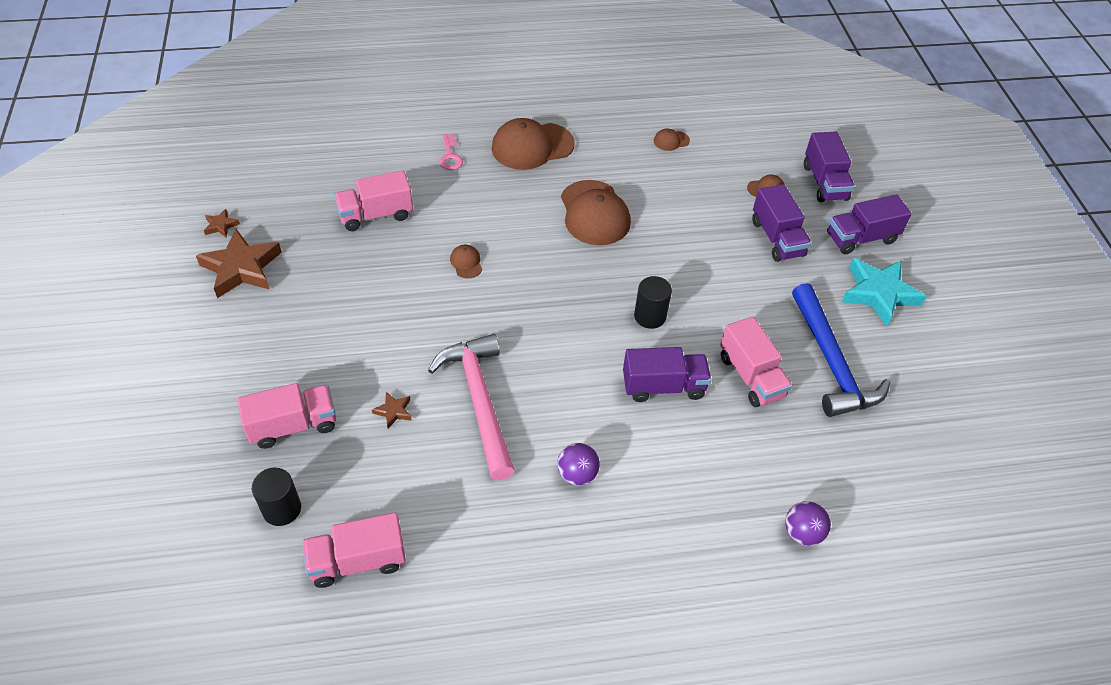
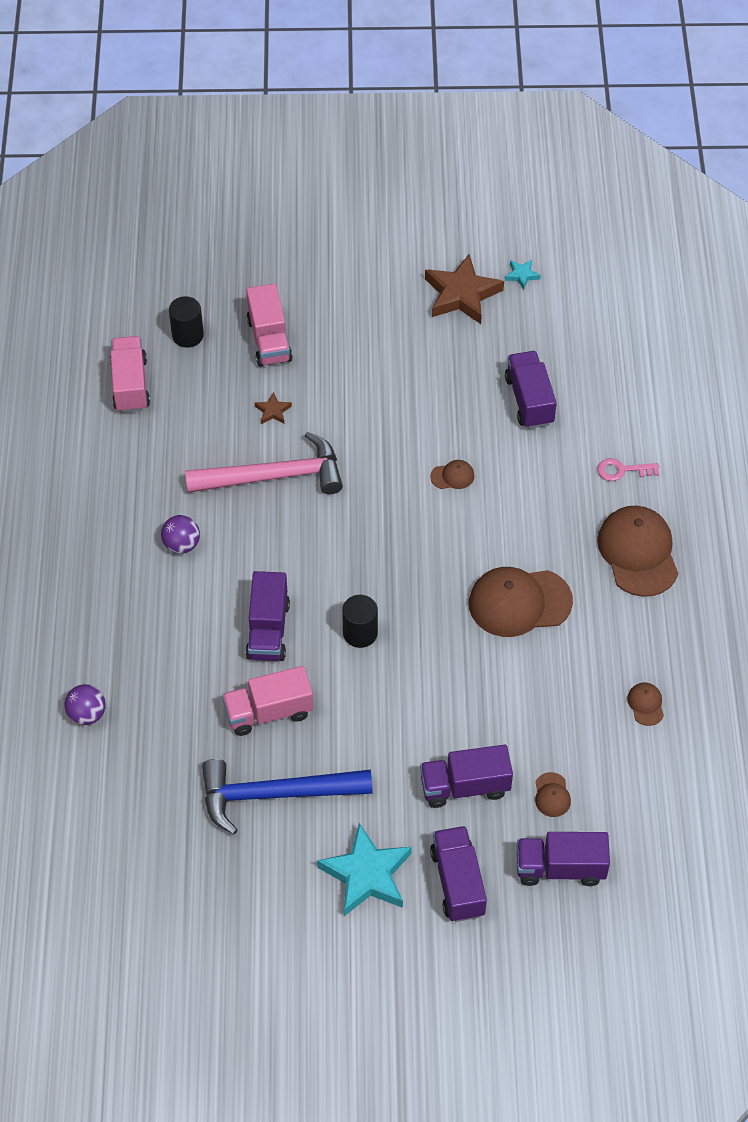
camera: 100 degrees right, 5 degrees up
brown star [204,209,240,237] -> turquoise star [505,260,541,290]
pink truck [334,170,413,231] -> purple truck [505,351,557,429]

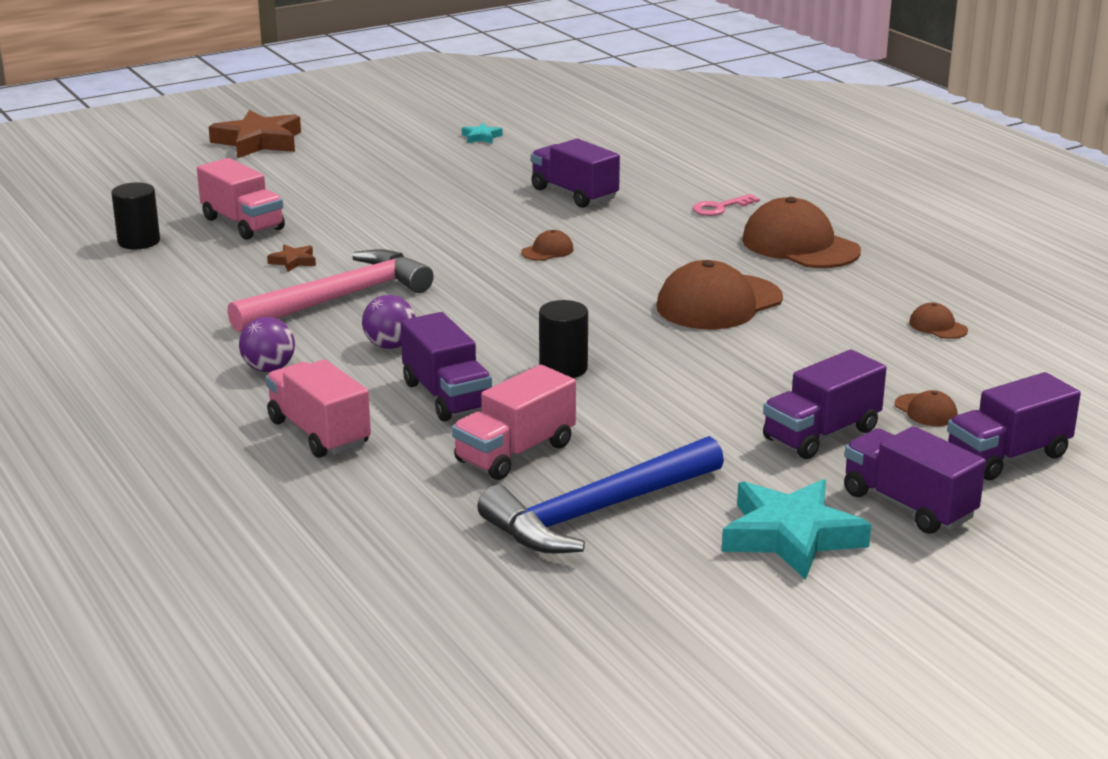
camera: 30 degrees left, 30 degrees down
purple ball [64,684,106,725] -> purple ball moved to [362,295,415,349]
pink truck [110,336,150,413] -> pink truck moved to [266,359,371,458]
brown star [425,254,504,324] -> brown star moved to [209,110,301,158]

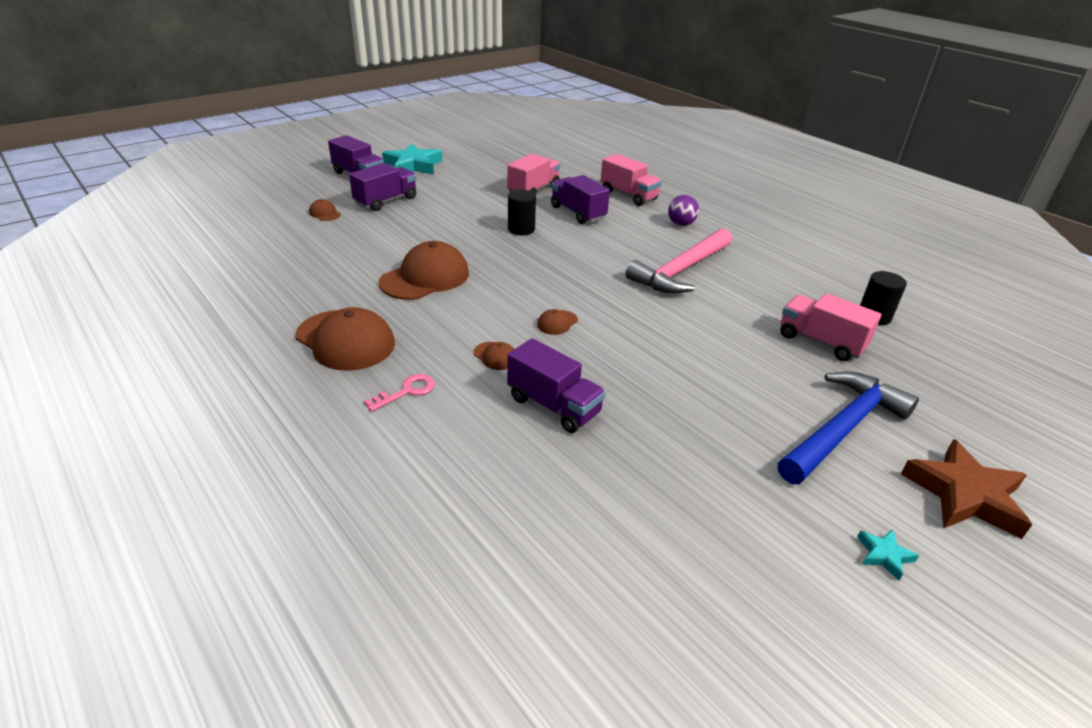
camera: 170 degrees right, 10 degrees up
brown star [267,244,316,272] -> none
purple ball [362,295,415,349] -> none
turquoise star [462,123,503,144] -> turquoise star moved to [857,529,919,581]
blue hammer [477,436,724,554] -> blue hammer moved to [778,372,919,484]
brown cap [909,303,968,339] -> brown cap moved to [473,342,514,370]
purple truck [947,372,1081,480] -> none

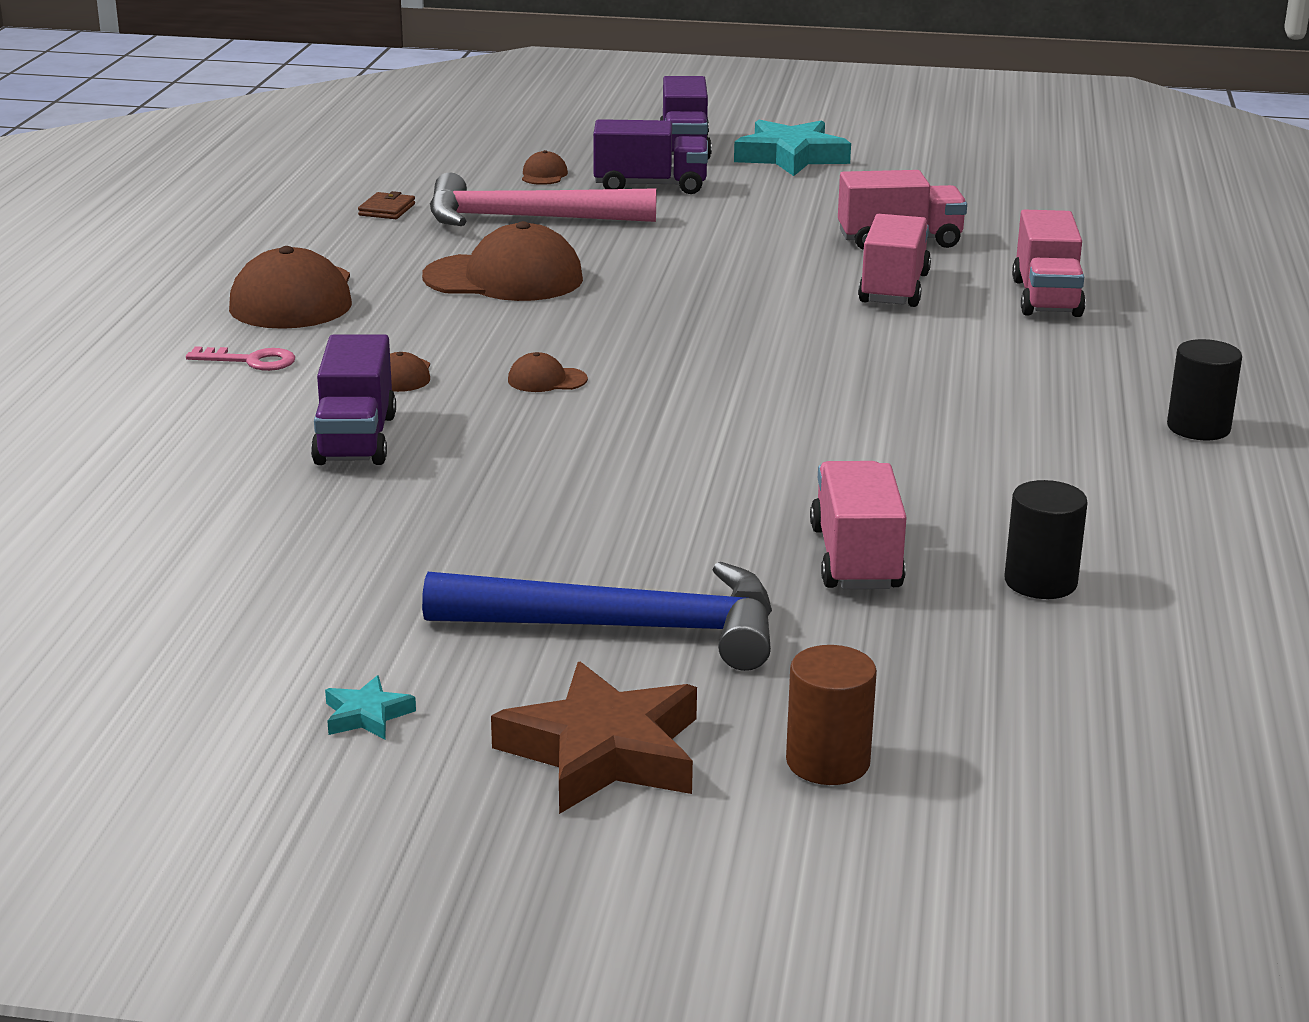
camera: 50 degrees right, 10 degrees down
black cylinder [508,190,536,235] -> black cylinder moved to [1167,339,1242,440]
purple truck [551,175,610,224] -> pink truck [858,214,931,307]
pink hammer [625,228,732,294] -> pink hammer moved to [430,173,656,226]
purple ball [668,195,699,226] -> none
none -> brown wallet [358,191,415,219]
none -> brown cylinder [786,645,877,785]

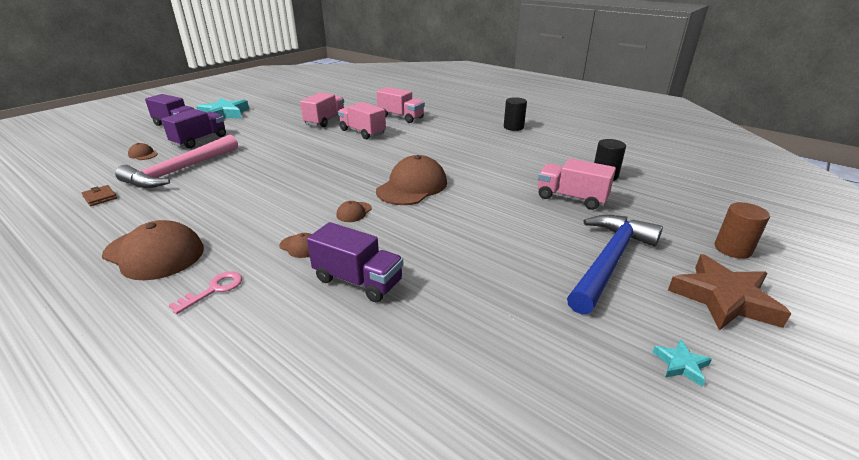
camera: 60 degrees left, 5 degrees up
brown cap [422,221,583,301] -> brown cap moved to [376,155,447,205]

